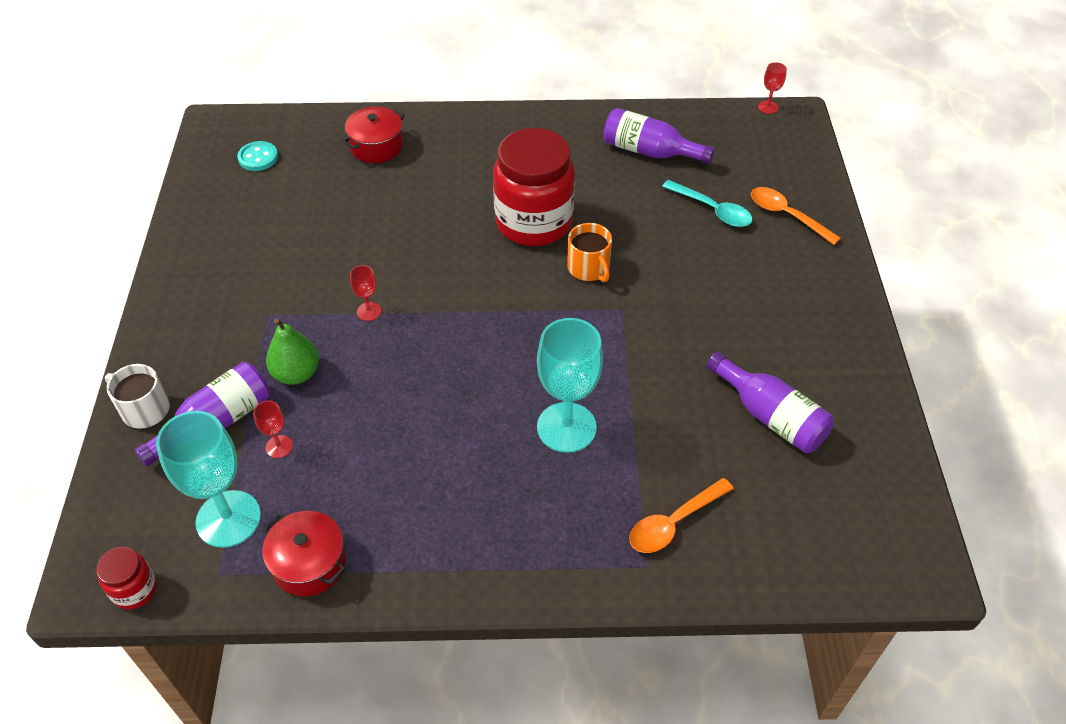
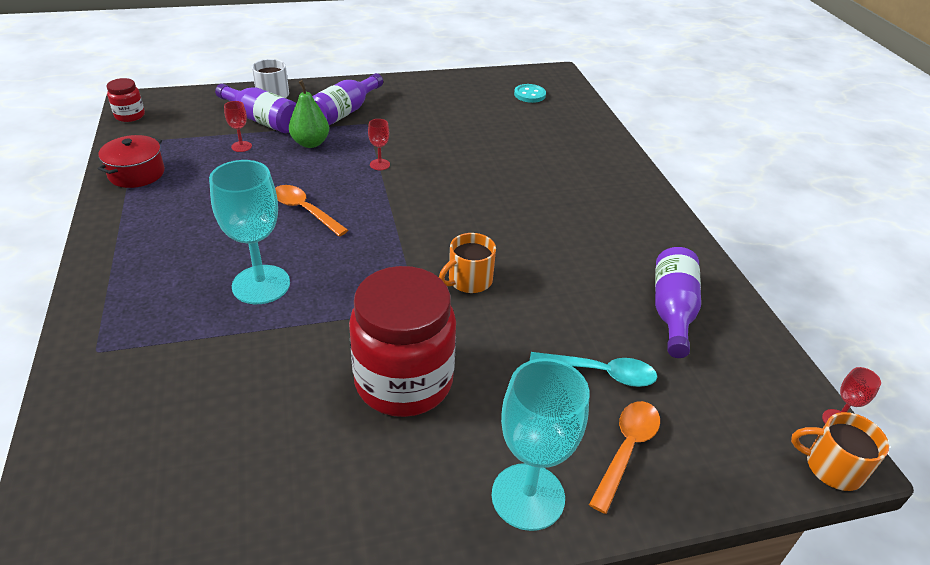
camera: 75 degrees right, 10 degrees down
turquoise goblet [156,411,261,548] -> turquoise goblet moved to [492,358,589,531]
red pot [342,107,405,163] -> none
red jar [493,128,575,246] -> red jar moved to [349,266,456,417]
orange spoon [629,478,734,553] -> orange spoon moved to [275,185,348,237]
turquoise spoon [662,180,753,227] -> turquoise spoon turned 105 degrees counterclockwise [530,352,657,387]
purple bottle [706,352,834,453] -> purple bottle moved to [312,73,383,125]
none -> orange mug [791,412,889,491]

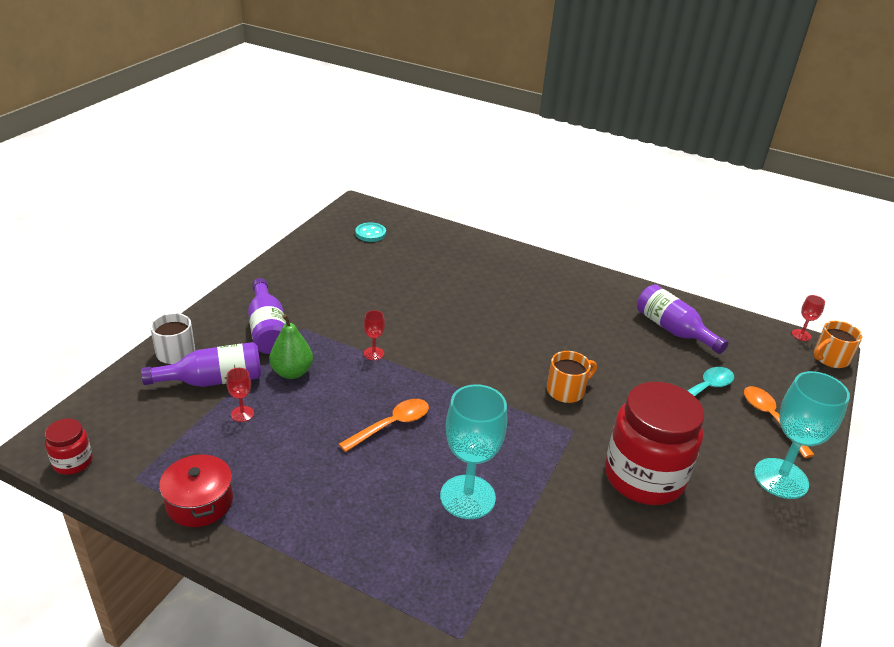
camera: 50 degrees left, 5 degrees down
orange spoon [275,185,348,237] -> orange spoon turned 150 degrees clockwise [339,399,429,452]
orange mug [439,233,496,293] -> orange mug turned 120 degrees counterclockwise [547,351,597,403]

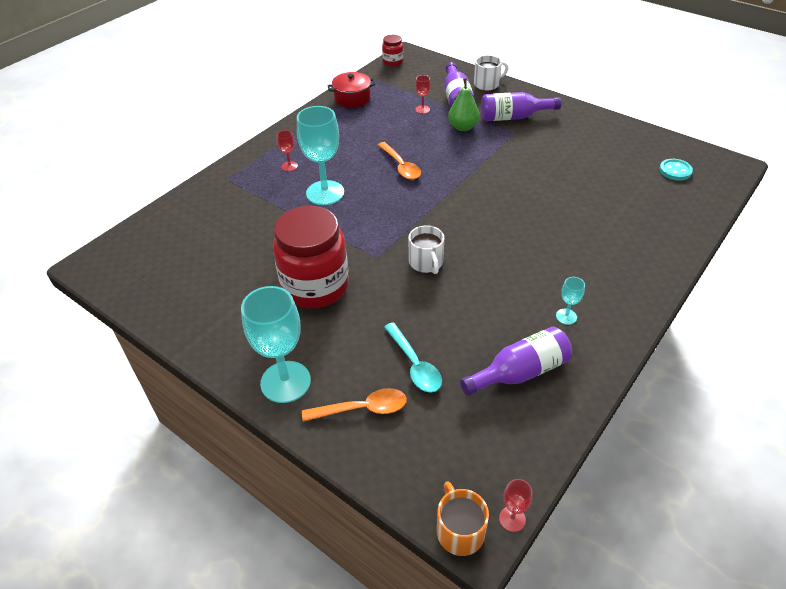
camera: 105 degrees right, 10 degrees up
red goblet [364,310,385,360] -> red goblet moved to [277,130,298,171]
orange mug [547,351,597,403] -> white mug [408,225,444,274]
none -> turquoise goblet [556,277,585,325]

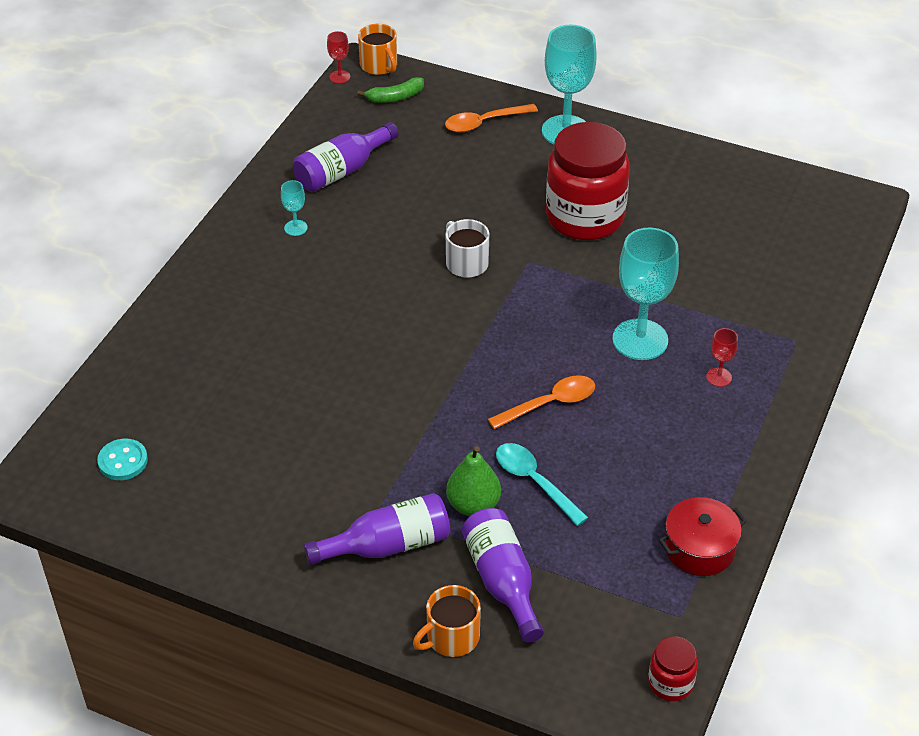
camera: 165 degrees right, 0 degrees up
orange spoon [378,142,421,180] -> orange spoon turned 105 degrees clockwise [488,375,595,429]
turquoise spoon [384,322,442,393] -> turquoise spoon moved to [496,443,588,526]
red goblet [415,75,431,114] -> none
white mug [474,55,509,90] -> orange mug [413,585,481,657]
none -> green banana [357,77,424,103]

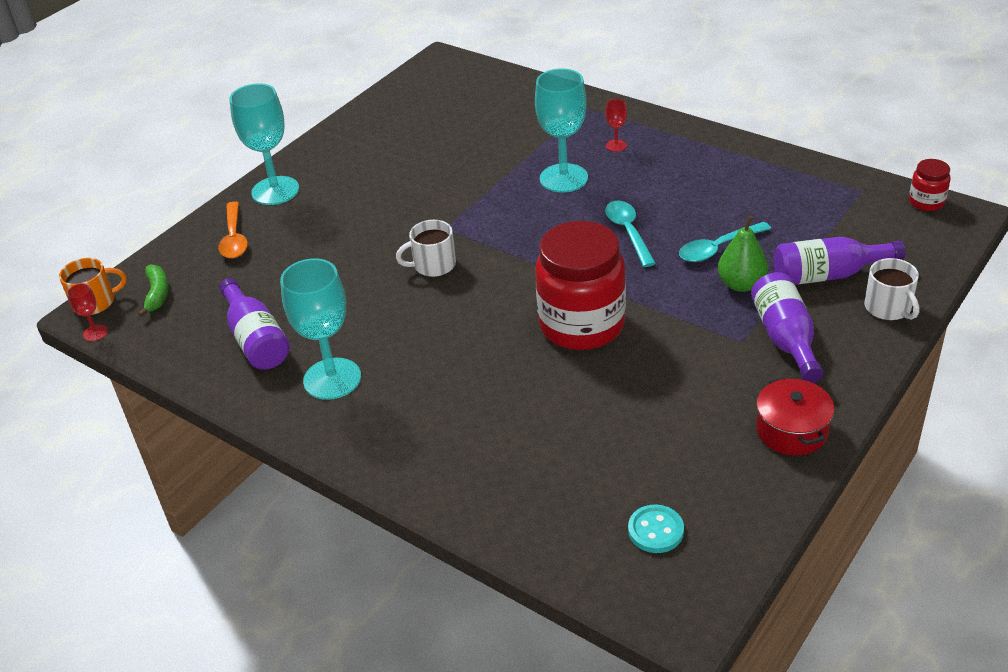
camera: 75 degrees left, 5 degrees down
turquoise goblet [281,180,308,236] -> turquoise goblet [280,258,361,400], size x2.24
orange mug [413,585,481,657] -> white mug [864,258,919,320]
orange spoon [488,375,595,429] -> turquoise spoon [605,200,656,267]
red jar [546,122,630,240] -> red jar moved to [535,221,626,350]
red pot [659,497,747,576] -> red pot moved to [756,377,834,456]

